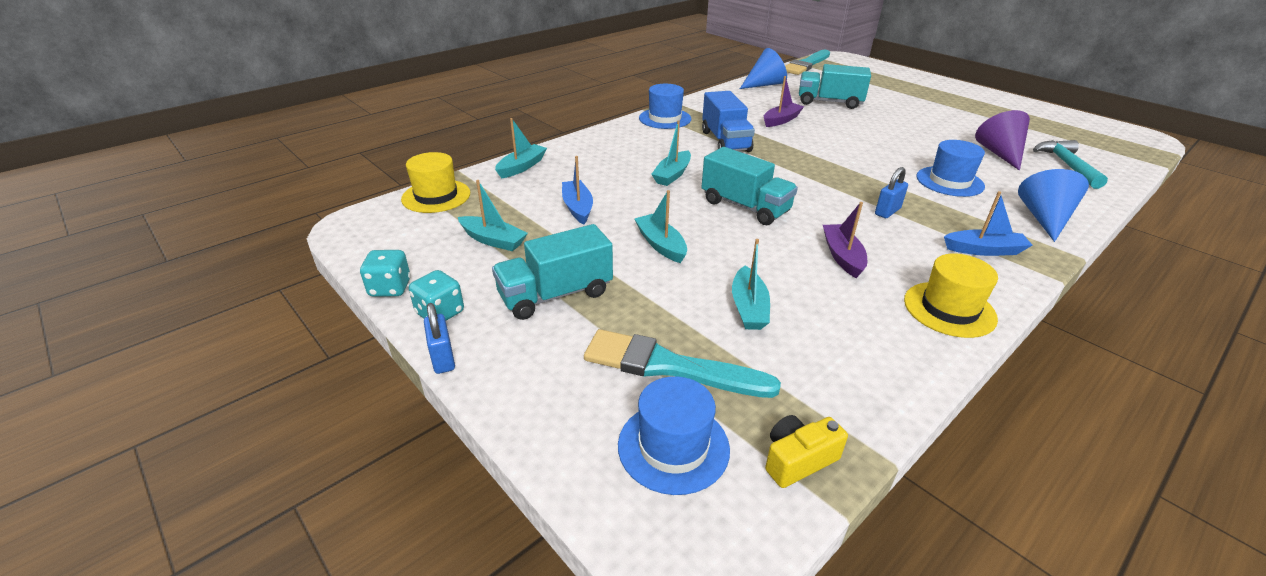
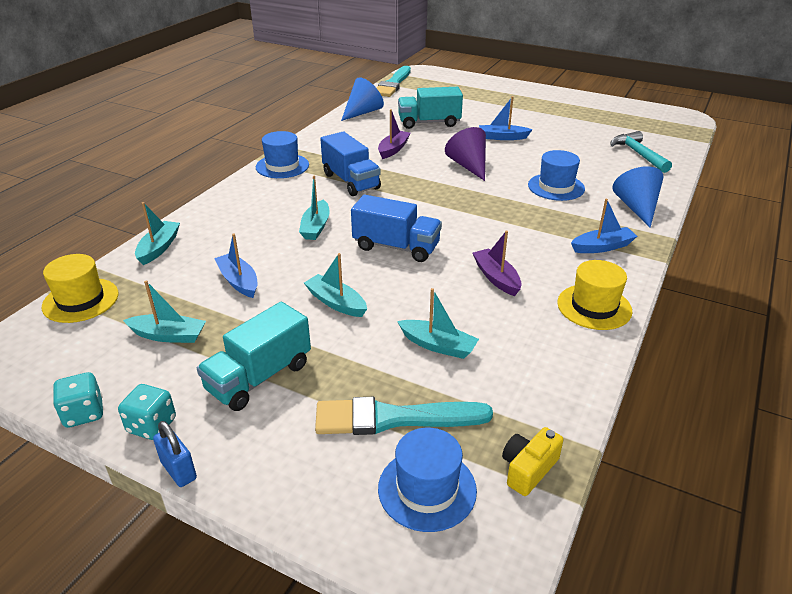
camera: 20 degrees left, 0 degrees up
turquoise truck [702,147,798,225] -> blue truck [351,195,442,262]
turquoise boat [732,239,770,330] -> turquoise boat turned 45 degrees counterclockwise [397,288,479,359]
blue padlock [875,167,908,218] -> none
purple cone [975,110,1030,171] -> purple cone moved to [445,127,486,181]
none -> blue boat [479,96,533,140]

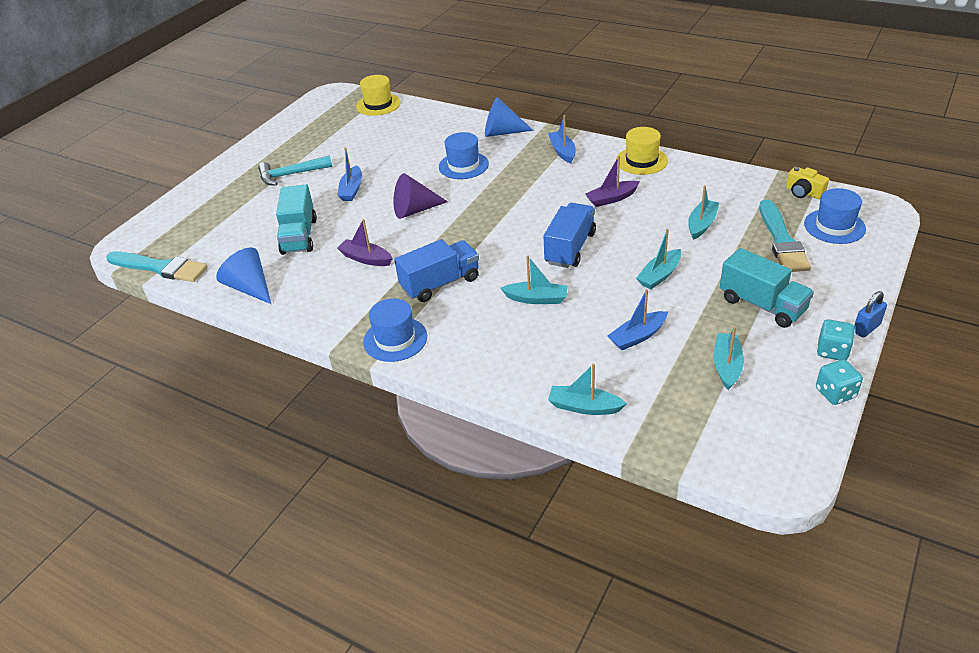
camera: 85 degrees left, 5 degrees up
yellow hat [42,254,119,323] -> yellow hat moved to [356,75,401,116]
turquoise hammer [610,131,672,173] -> turquoise hammer moved to [258,155,332,186]

